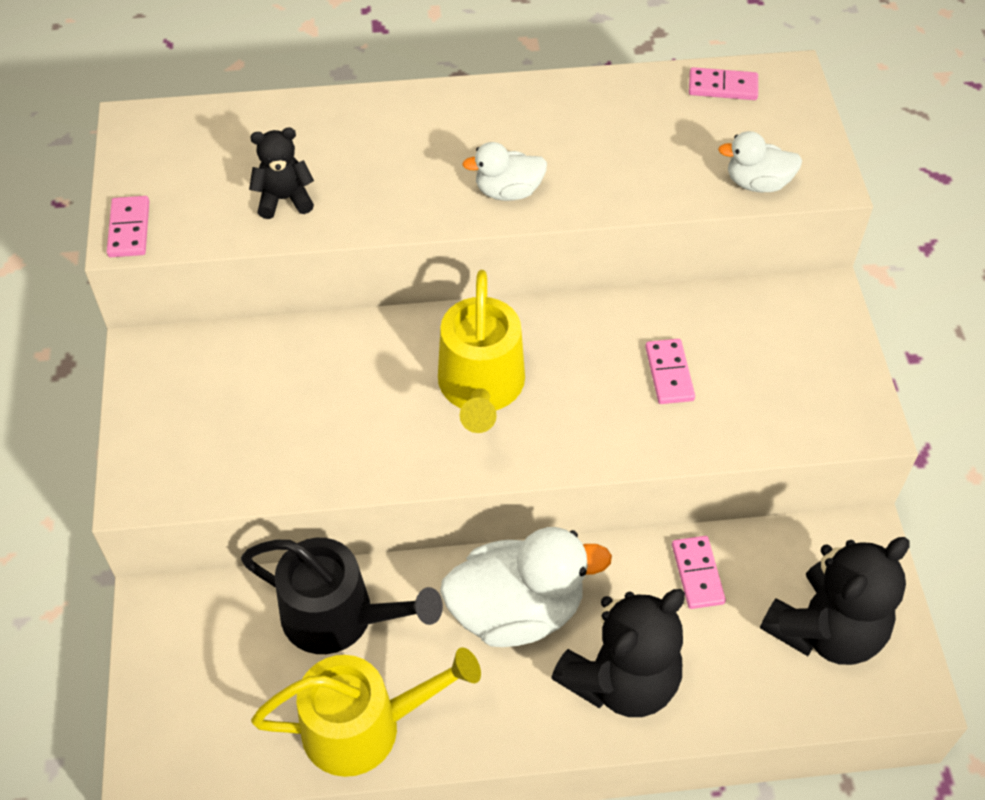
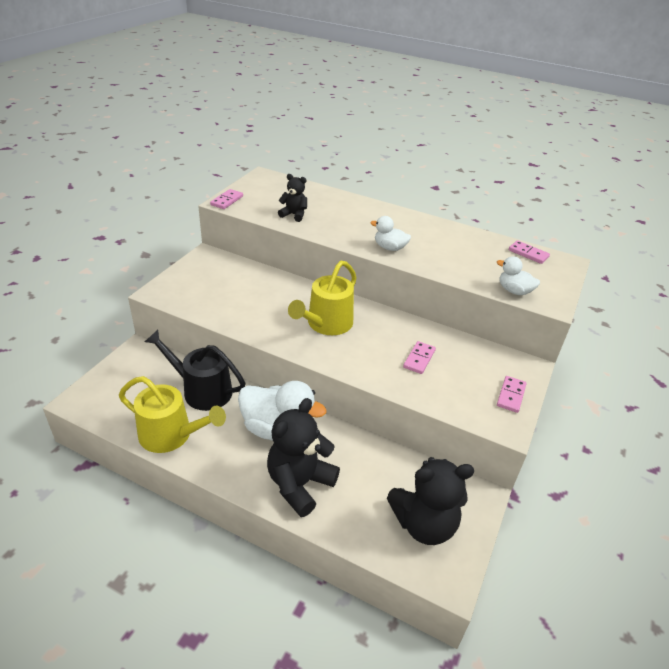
camera: 30 degrees right, 15 degrees down
black watering can [241,538,443,654] -> black watering can turned 150 degrees clockwise [145,330,246,411]
black teddy bear [551,589,685,717] -> black teddy bear turned 135 degrees clockwise [267,398,340,517]
pink domino [672,536,726,609] -> pink domino moved to [497,376,527,413]

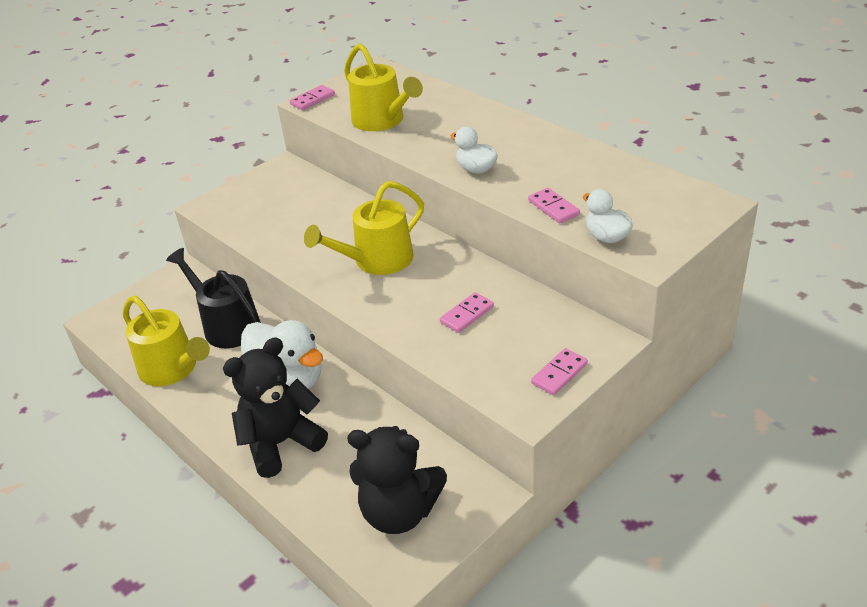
camera: 25 degrees right, 0 degrees up
black teddy bear [278,174,307,222] -> yellow watering can [344,43,423,131]
pink domino [509,240,550,264] -> pink domino moved to [528,188,580,223]

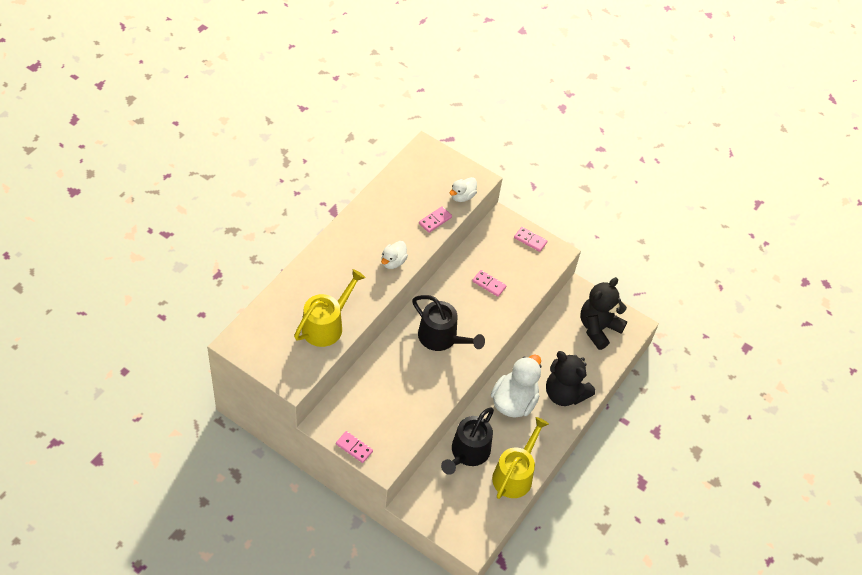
camera: 110 degrees left, 15 degrees up
pink domino [290,85,335,110] -> pink domino moved to [336,431,373,463]
yellow watering can [304,181,424,275] -> black watering can [412,295,485,351]
black teddy bear [347,426,447,534] -> black teddy bear turned 135 degrees counterclockwise [581,277,627,350]

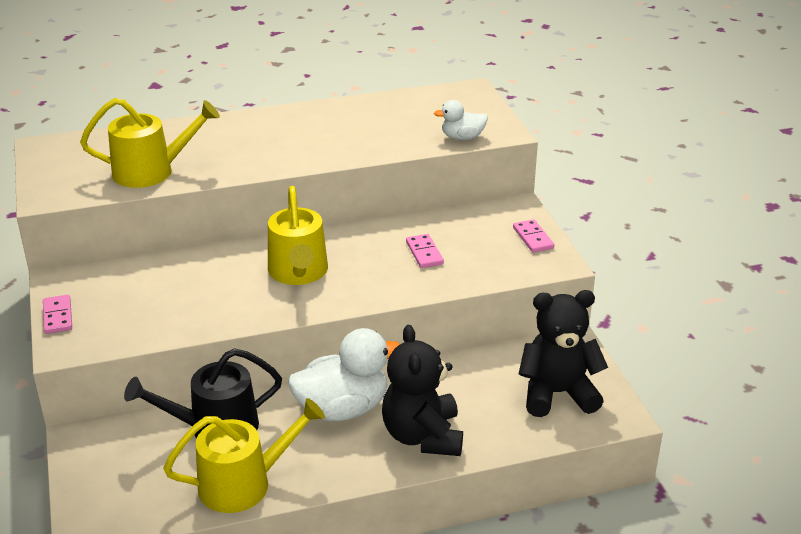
camera: 45 degrees right, 20 degrees down
white duck [381,241,408,269] -> none
black watering can [412,295,485,351] -> yellow watering can [268,186,328,285]
pink domino [419,206,452,233] -> none

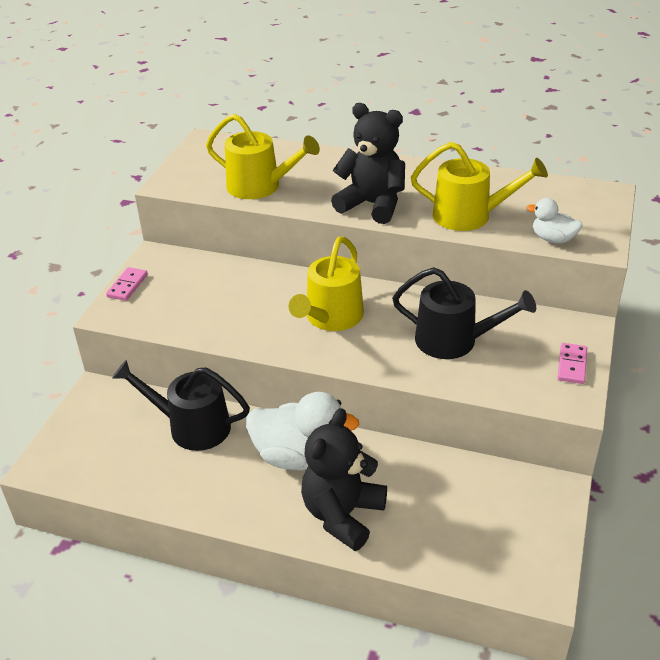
camera: 35 degrees right, 5 degrees up
yellow watering can [163,398,325,513] -> yellow watering can moved to [411,142,548,231]
pink domino [406,234,444,268] -> black watering can [392,267,536,359]
black teddy bear [519,290,608,417] -> black teddy bear moved to [331,103,405,224]

